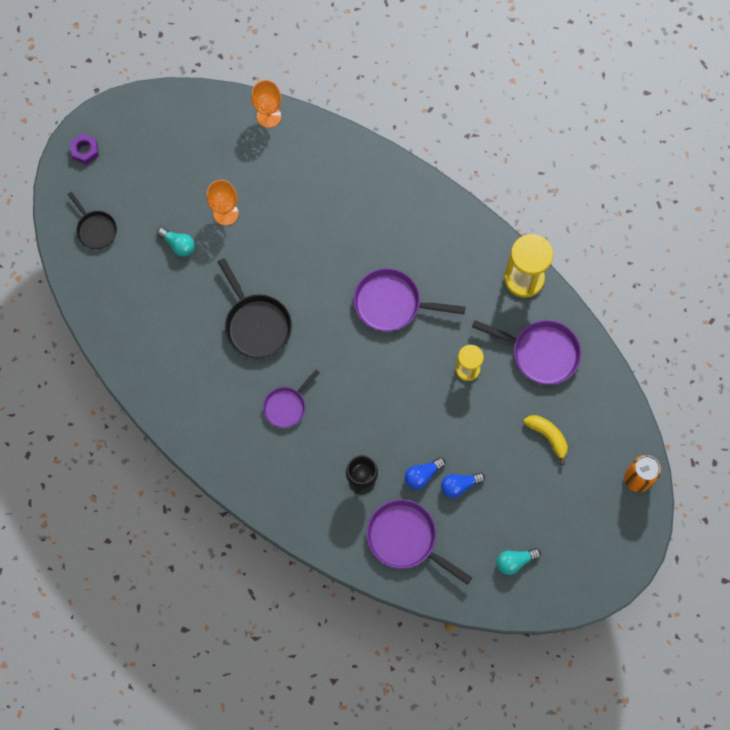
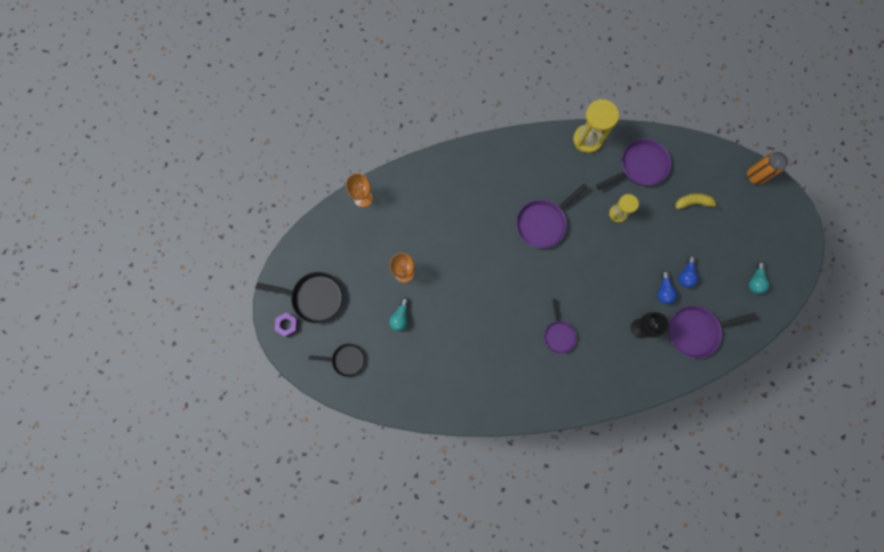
camera: 50 degrees left, 5 degrees up
turquoise light bulb [157,227,195,257] -> turquoise light bulb turned 120 degrees clockwise [389,298,409,331]
black pan [218,258,292,358] -> black pan moved to [256,272,344,323]

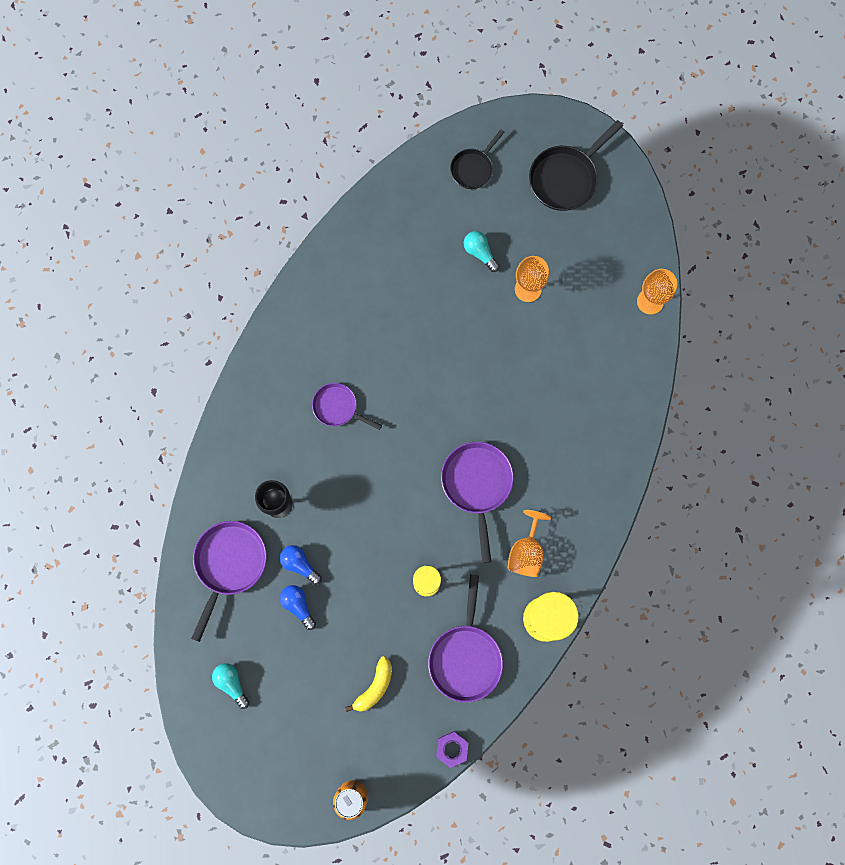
camera: 125 degrees right, 0 degrees up
purple nut [275,312,299,337] -> purple nut moved to [436,731,468,768]
none -> orange goblet [507,510,551,577]

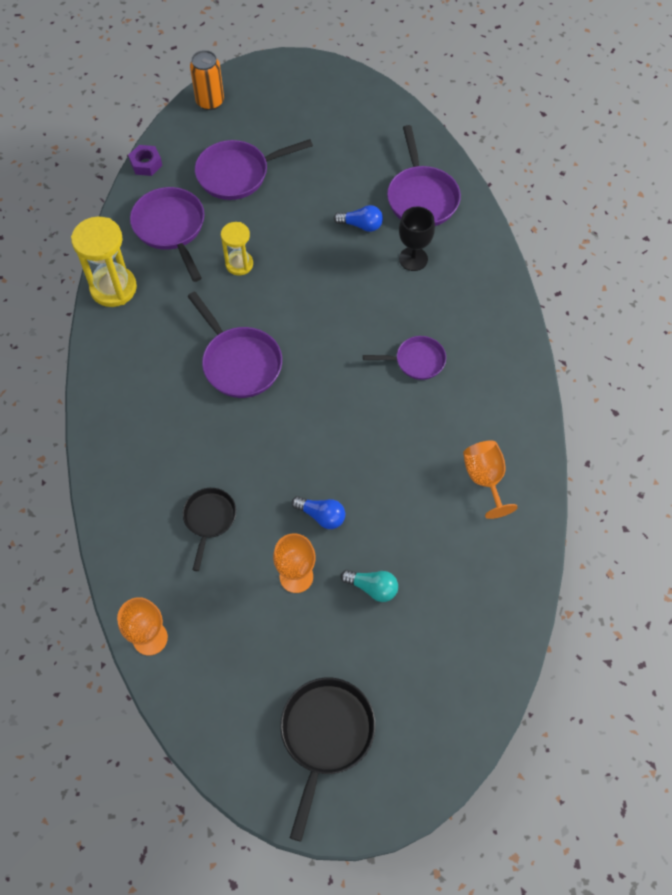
camera: 150 degrees right, 15 degrees down
turquoise light bulb [212,663,250,709] -> none
blue light bulb [280,585,316,630] -> blue light bulb moved to [292,496,345,529]
yellow banana [345,656,392,712] -> purple pan [195,139,313,200]
black pan [450,129,505,189] -> black pan moved to [183,488,236,571]
orange goblet [507,510,551,577] -> orange goblet moved to [463,441,518,519]

